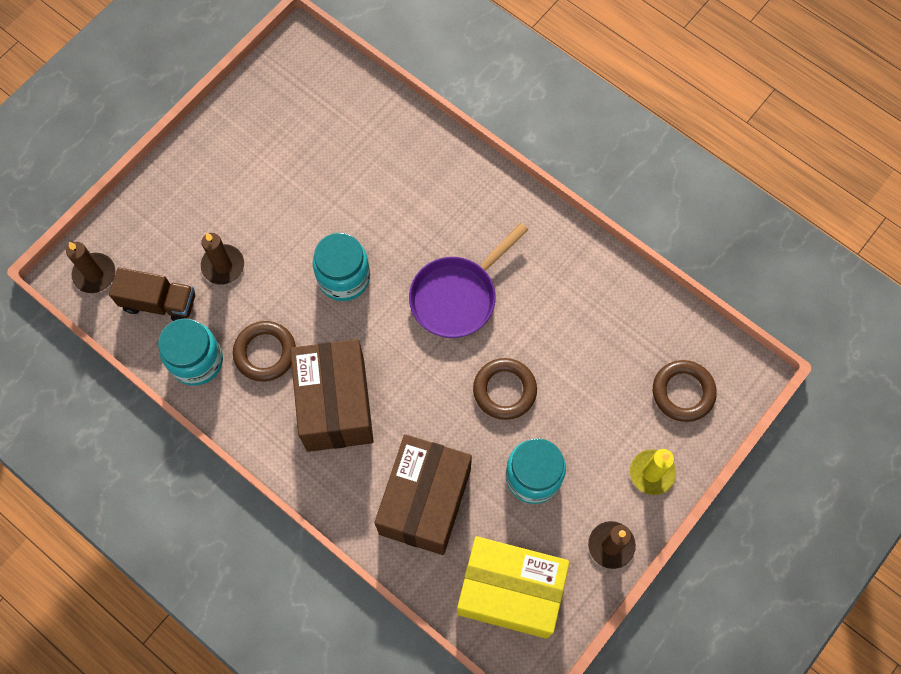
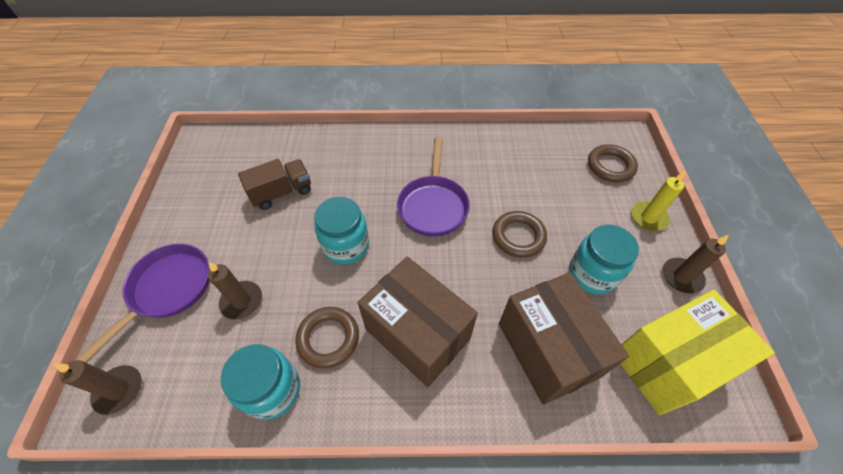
camera: 40 degrees left, 15 degrees down
brown truck [109,267,195,321] -> brown truck moved to [238,159,311,210]
none -> purple pan [74,244,210,363]

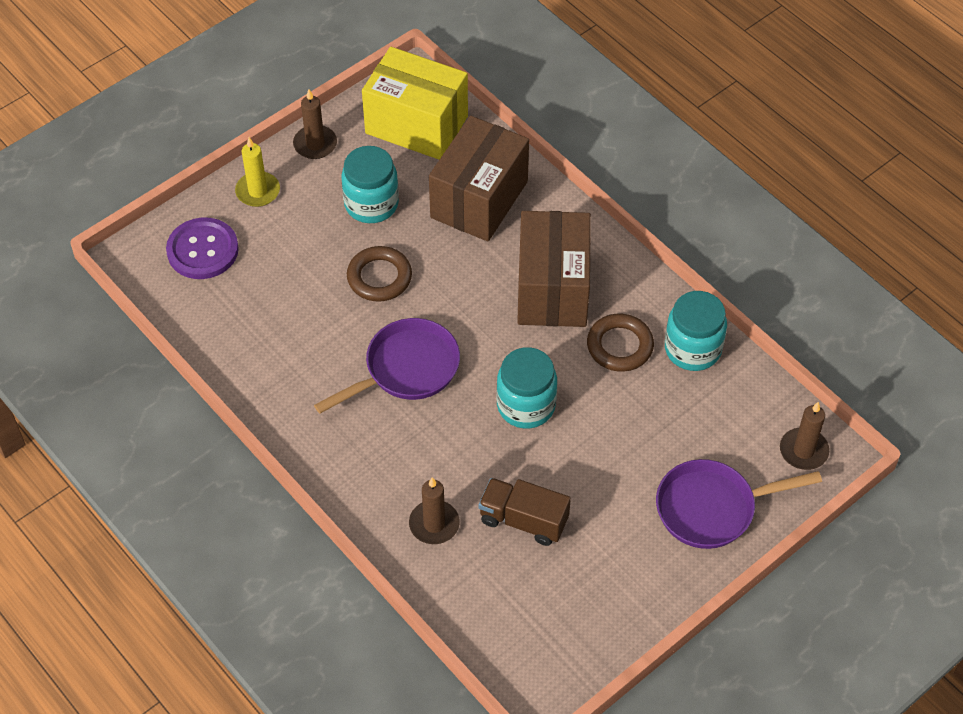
camera: 130 degrees left, 0 degrees up
brown candle [208,262,262,319] -> brown candle moved to [409,477,460,544]
brown ring [588,144,638,182] -> purple button [166,217,239,279]

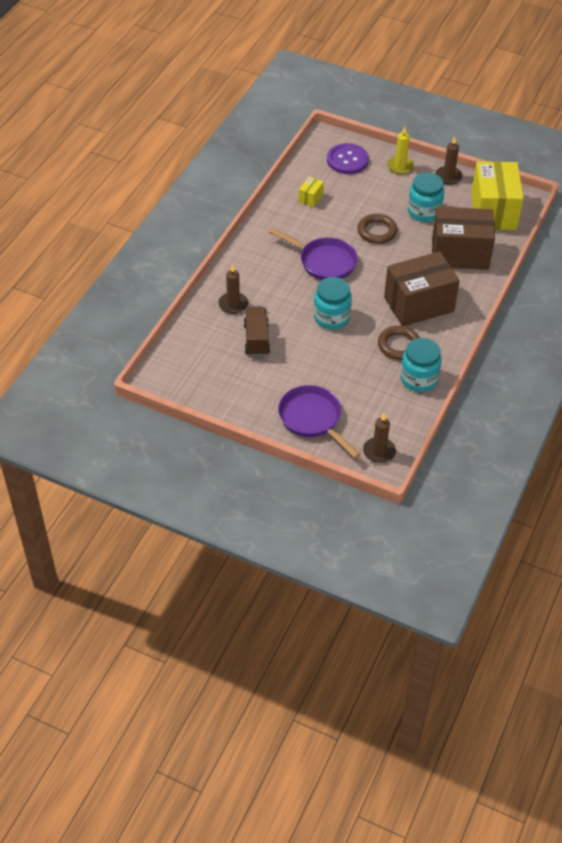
camera: 65 degrees right, 5 degrees down
none -> yellow box [299,177,324,207]

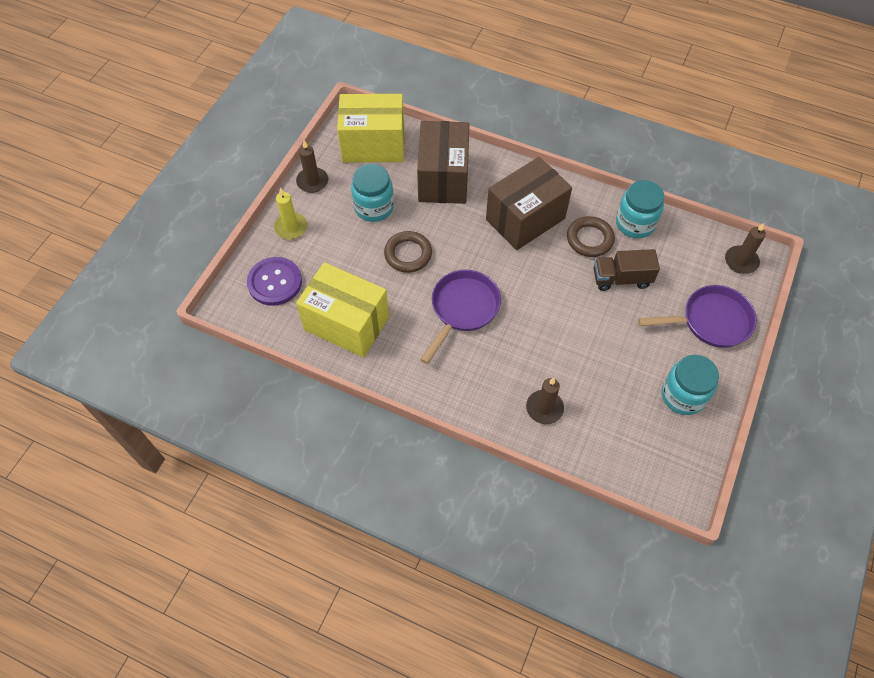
camera: 90 degrees left, 10 degrees up
brown truck [244,307,270,356] -> brown truck moved to [594,249,660,291]
purple pan [278,385,361,458] -> purple pan turned 150 degrees counterclockwise [638,285,757,348]
yellow box [299,177,324,207] -> yellow box [296,262,389,357], size x2.43
turquoise jar [314,277,352,330] -> turquoise jar moved to [662,355,719,415]
brown box [384,251,460,326] -> brown box turned 75 degrees clockwise [486,157,572,250]

